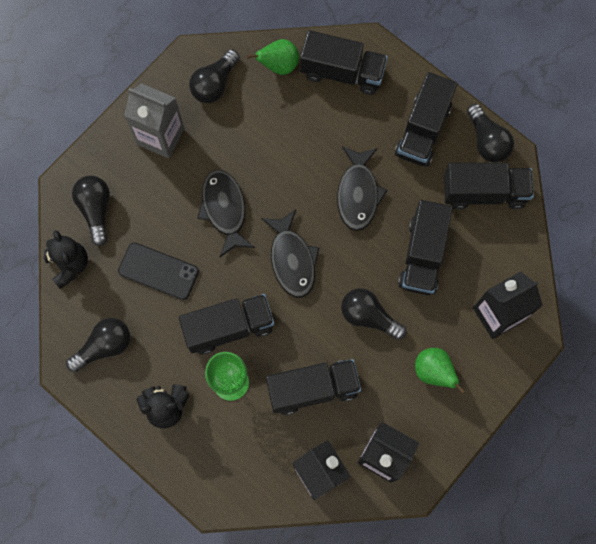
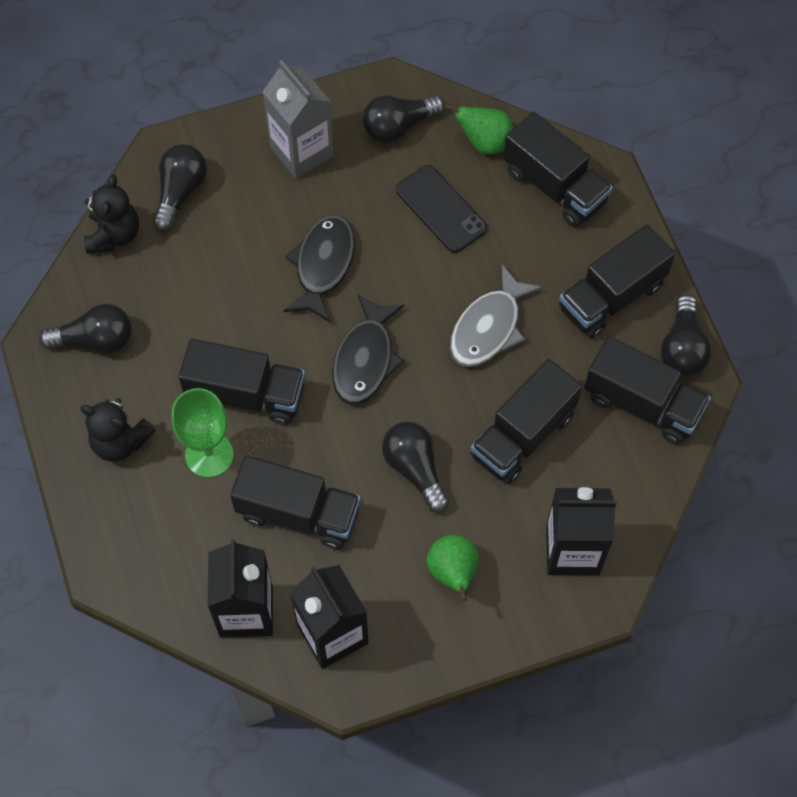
camera: 30 degrees right, 10 degrees down
black phone [118,242,199,300] -> black phone moved to [396,165,487,253]
black fish [337,146,388,231] -> grey fish [450,265,543,367]

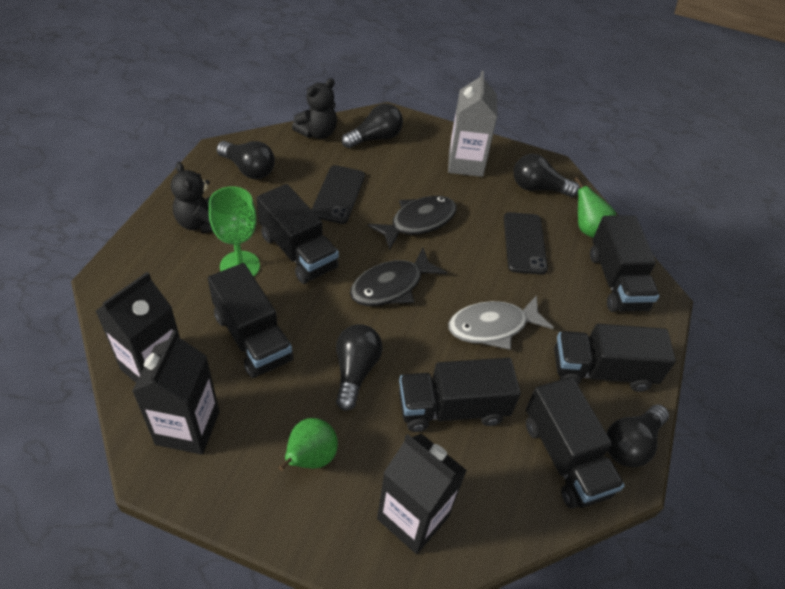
camera: 35 degrees right, 15 degrees down
none -> black phone [312,165,365,224]

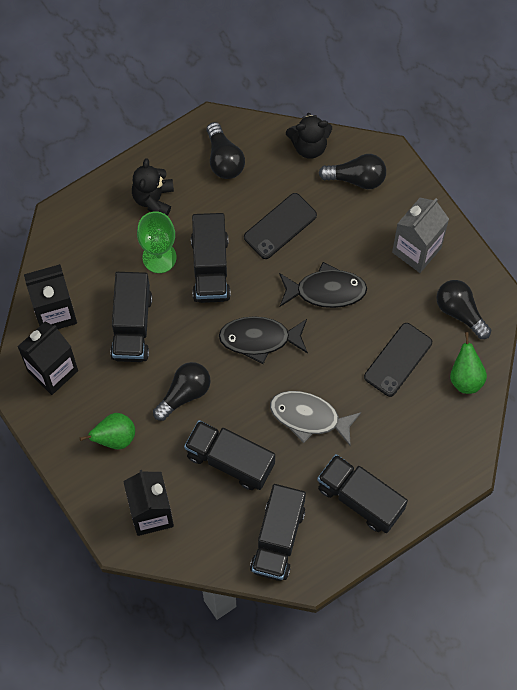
camera: 40 degrees right, 20 degrees up
black truck [590,215,659,312] -> none
black light bulb [606,404,669,467] -> none

